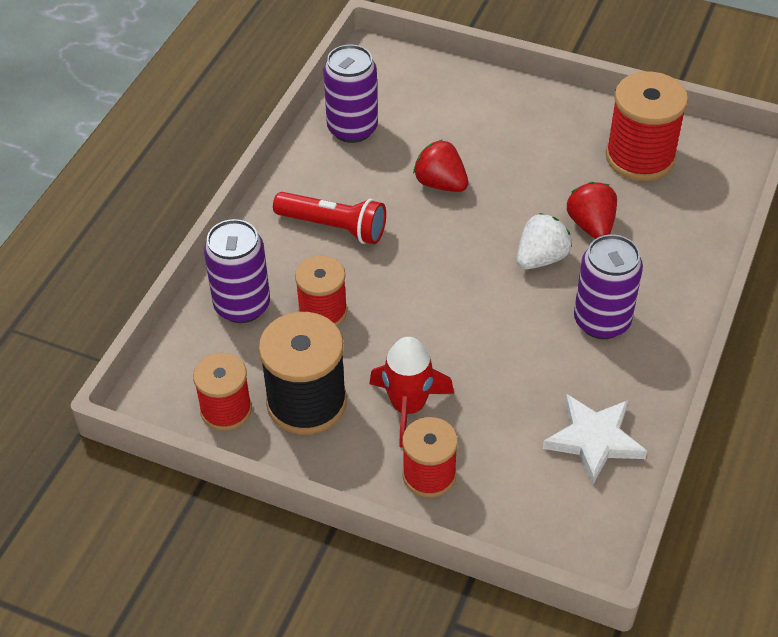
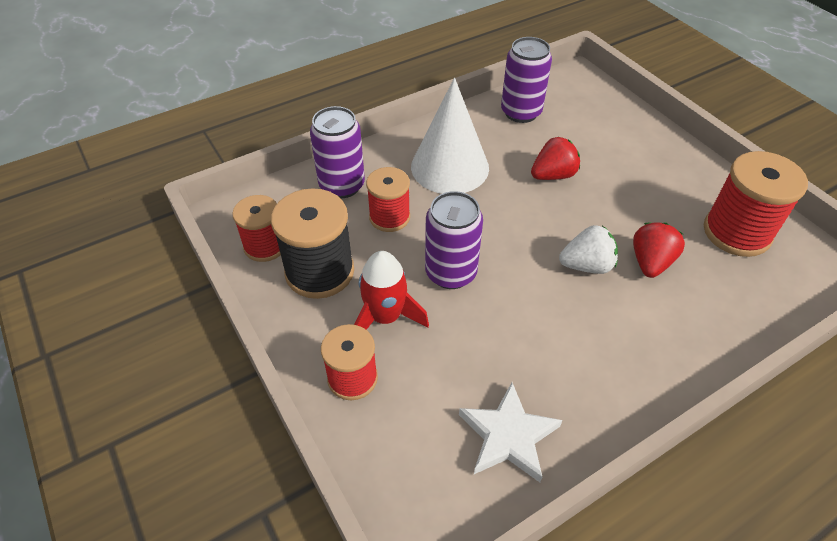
camera: 35 degrees right, 0 degrees up
red flashlight [273,192,386,244] -> white cone [411,78,489,194]
red strawberry [413,140,469,192] -> red strawberry turned 75 degrees clockwise [531,137,580,180]
purple can [574,235,643,339] -> purple can moved to [425,191,483,289]

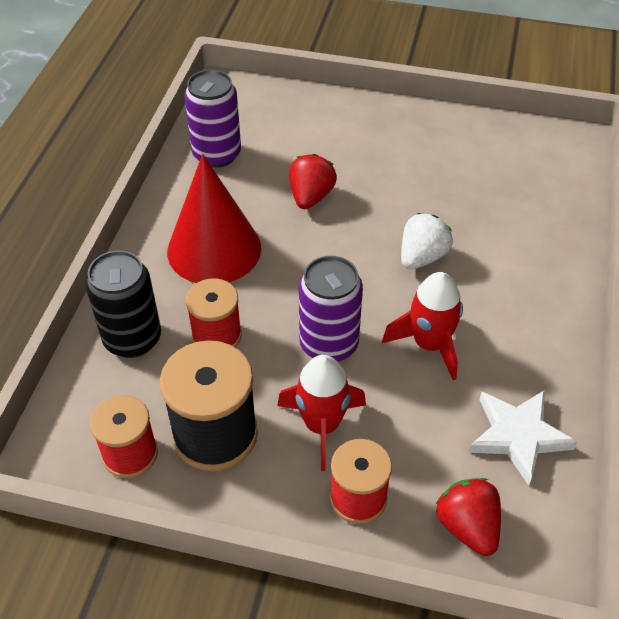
camera: 45 degrees left, 0 degrees up
purple can [310,106,365,198] -> black can [86,251,161,358]
white cone [411,78,489,194] -> red cone [167,154,261,283]
red strawberry [633,222,685,278] -> red strawberry moved to [436,478,501,556]
red spool [704,151,808,257] -> none
none -> red rocket [382,272,463,380]

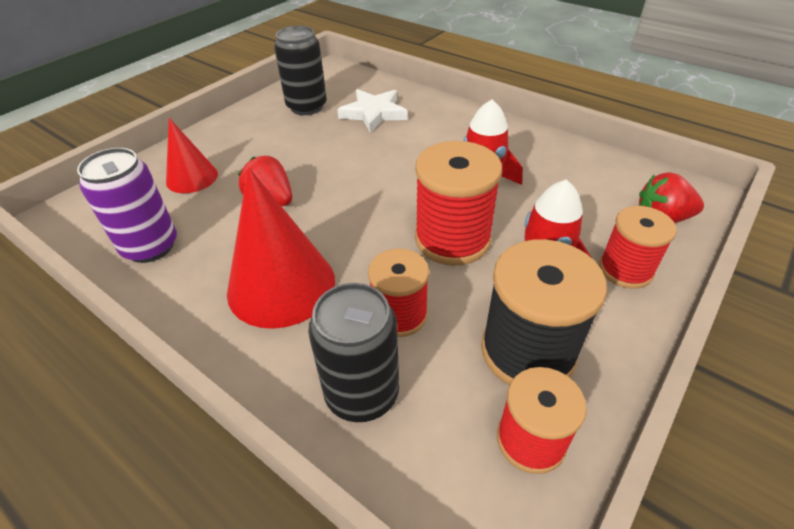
camera: 65 degrees left, 5 degrees down
purple can [299,256,363,362] -> red spool [415,141,502,266]
white strawberry [401,213,453,270] -> none
white star [469,390,577,486] -> white star moved to [337,89,408,132]
none -> red cone [166,118,218,193]
none -> black can [274,26,327,115]

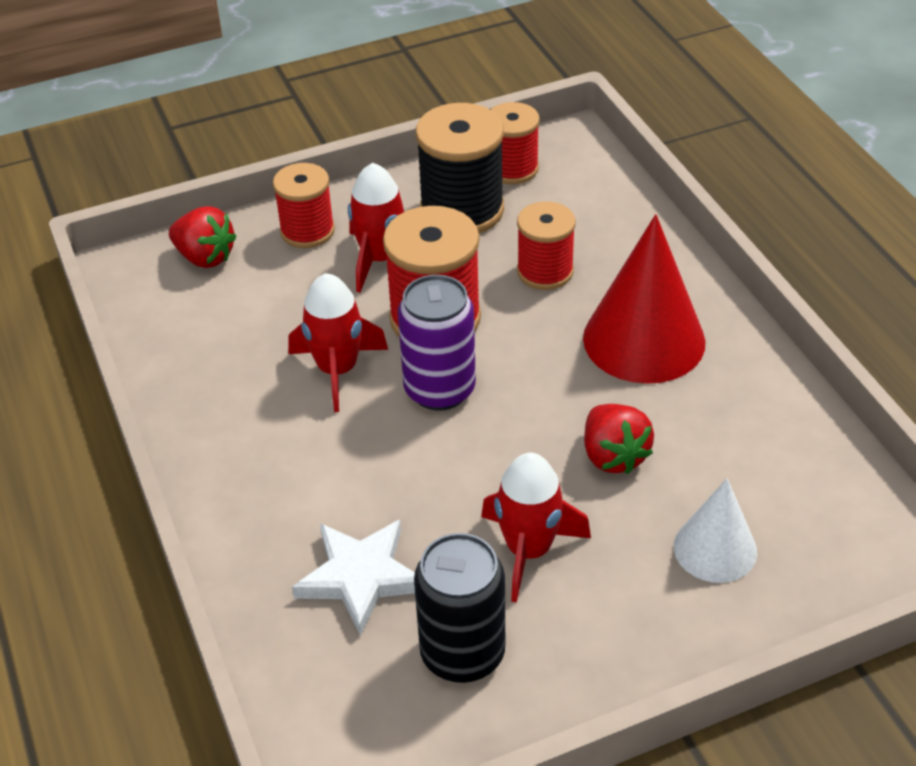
camera: 150 degrees left, 0 degrees up
purple can [77,148,177,263] -> purple can moved to [398,275,476,411]
red cone [166,118,218,193] -> white cone [674,478,757,583]
black can [308,283,399,422] -> none
none -> red rocket [481,453,591,603]

